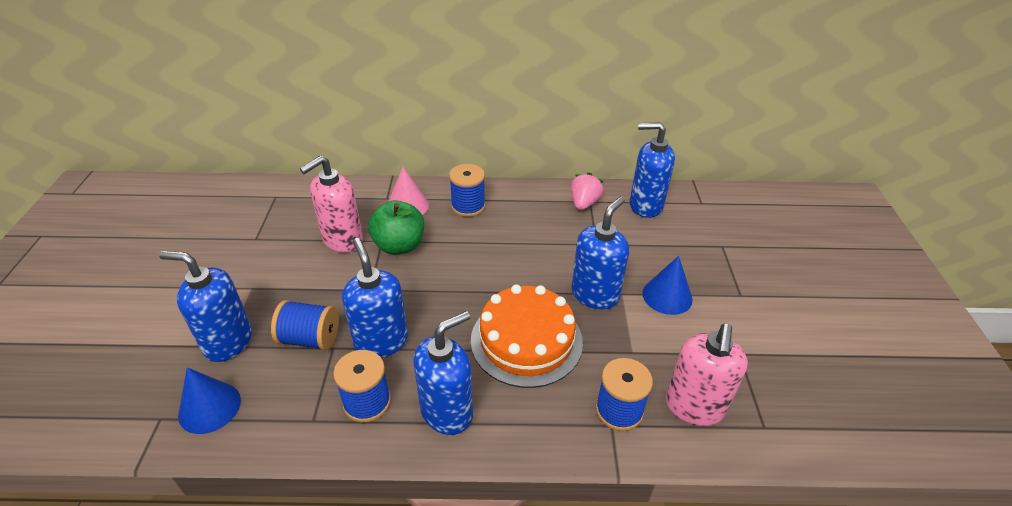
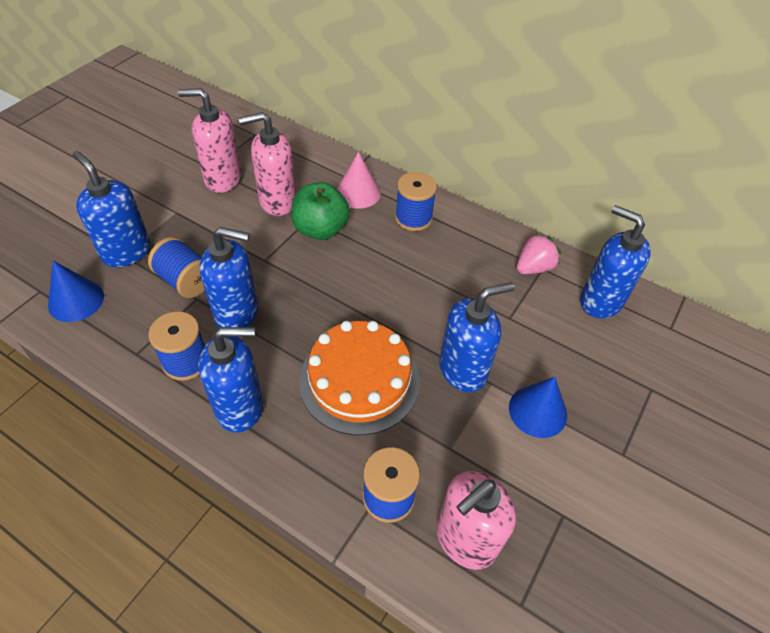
camera: 30 degrees right, 10 degrees up
blue soap dispenser [342,238,408,358] -> blue soap dispenser turned 90 degrees clockwise [199,227,258,328]
none -> pink soap dispenser [178,88,242,193]

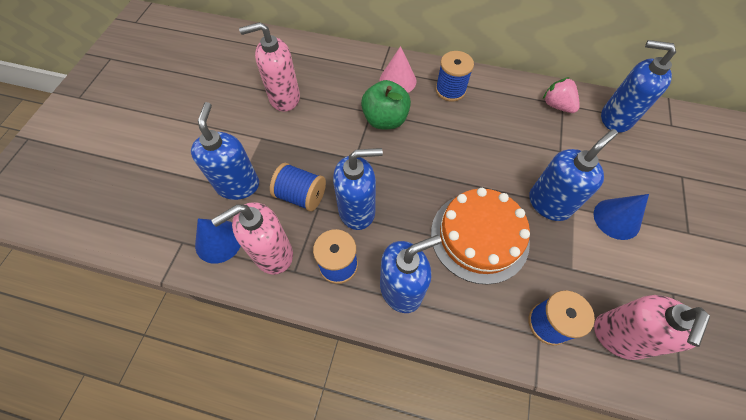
camera: 15 degrees left, 10 degrees up
blue soap dispenser [73,151,151,267] -> blue soap dispenser turned 60 degrees clockwise [191,102,259,200]
pink soap dispenser [239,112,296,216] -> pink soap dispenser moved to [211,202,293,275]
pink strawberry [517,233,561,274] -> pink strawberry turned 75 degrees counterclockwise [543,77,580,113]

